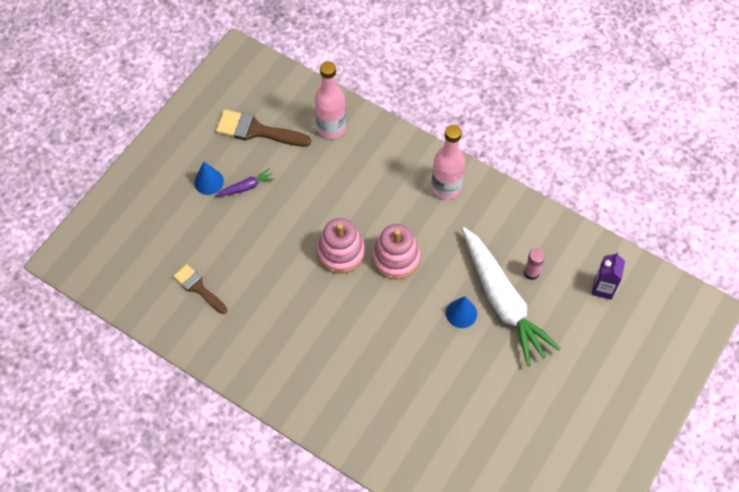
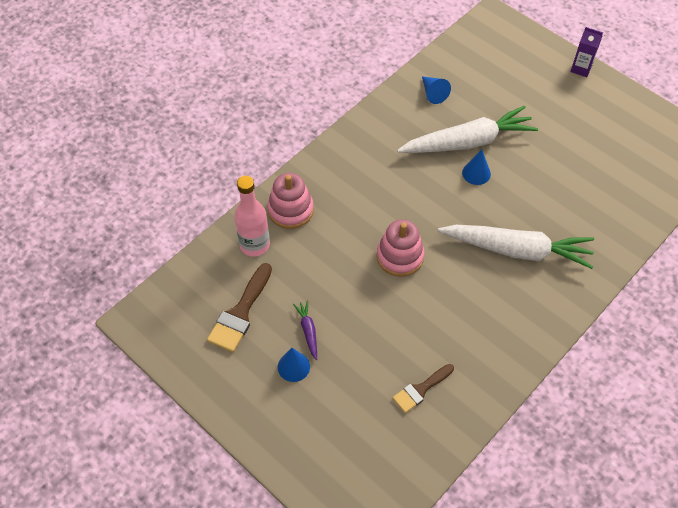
camera: 80 degrees left, 5 degrees down
pink stacking toy [372,224,420,280] -> pink stacking toy moved to [267,173,314,229]
pink bottle [431,125,465,200] -> none
pink glue stick [524,248,545,280] -> none
purple carton [592,252,625,300] -> purple carton moved to [571,27,603,77]
none -> blue cone [422,77,451,104]
none -> white carrot [438,225,594,269]

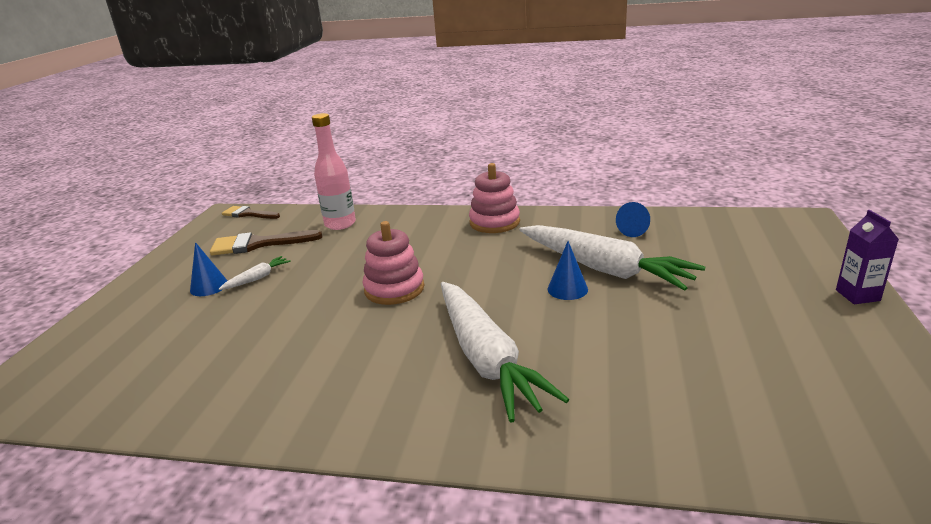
camera: 60 degrees right, 30 degrees down
pink stacking toy [267,173,314,229] -> pink stacking toy moved to [469,163,520,233]
purple carrot [293,300,317,360] -> white carrot [219,256,291,290]
brown brush [393,364,454,413] -> brown brush moved to [222,206,280,219]

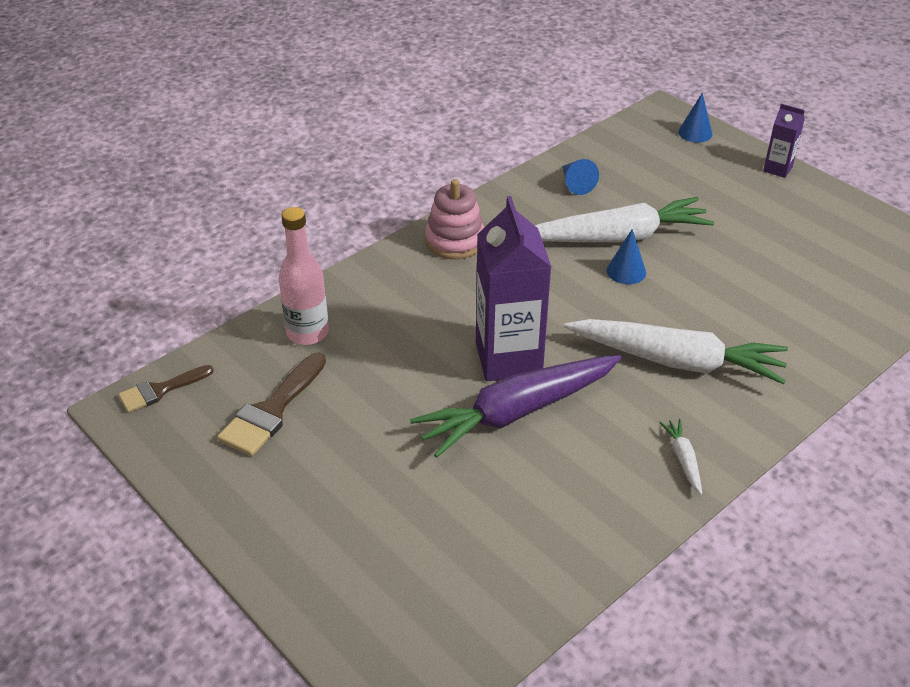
camera: 55 degrees left, 15 degrees up
blue cone [190,242,228,296] -> blue cone moved to [678,92,712,143]
white carrot [219,256,291,290] -> white carrot moved to [659,419,702,495]
pink stacking toy [363,221,424,305] -> purple carton [476,196,551,381]
none -> purple carrot [410,355,621,458]

